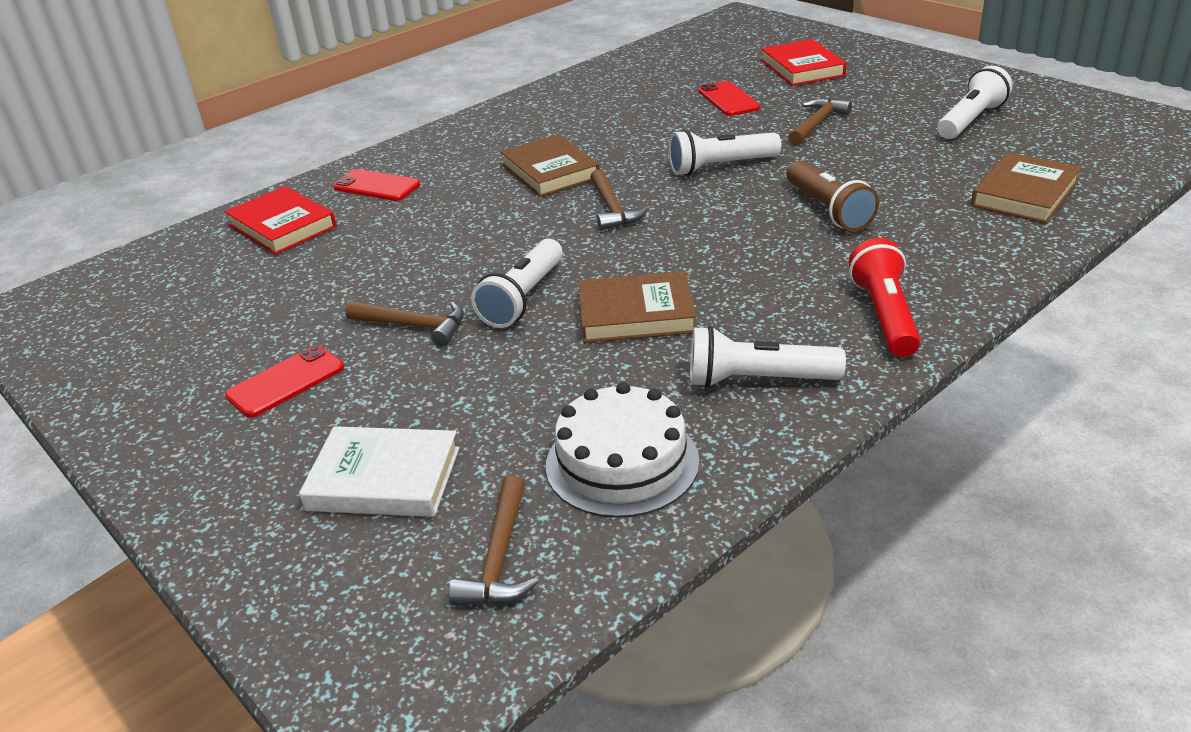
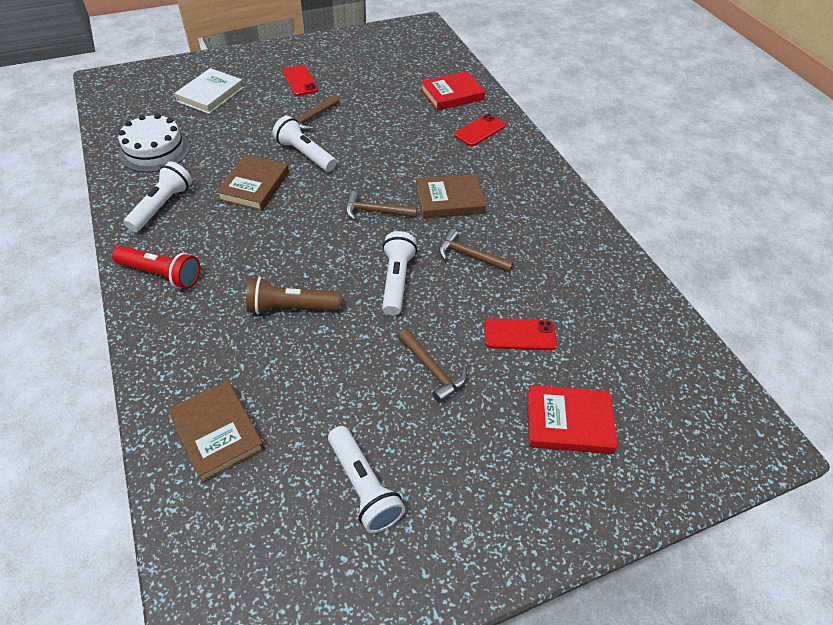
camera: 105 degrees right, 15 degrees up
brown hammer [449,476,539,605] -> brown hammer moved to [439,229,514,272]

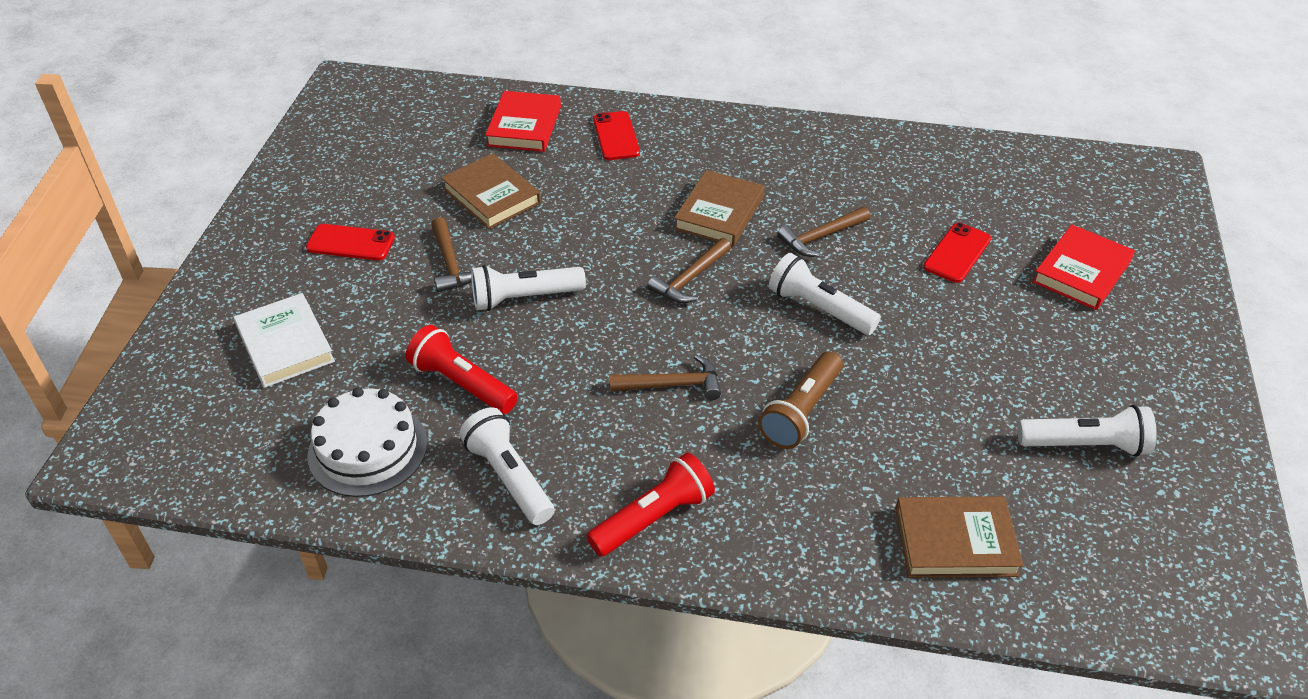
camera: 55 degrees left, 5 degrees down
brown book [216,154,289,211] -> brown book moved to [441,153,541,229]
brown hammer [397,328,467,403] -> brown hammer moved to [610,354,721,400]
none -> red flashlight [406,325,518,414]

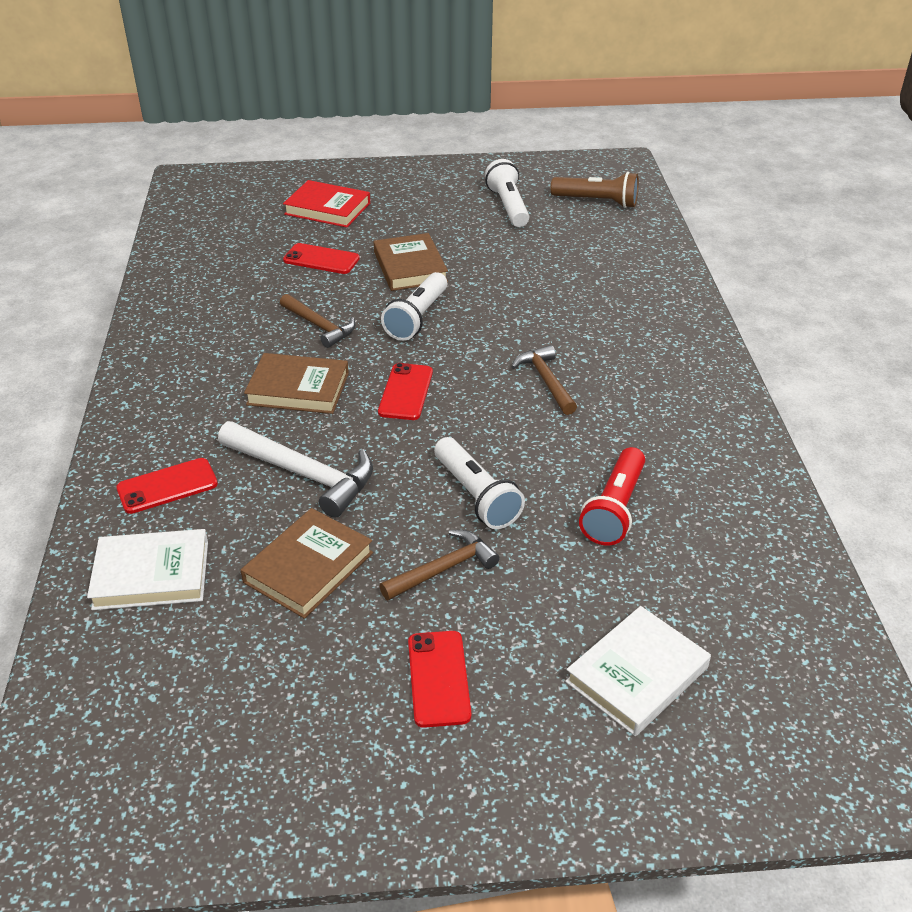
camera: 105 degrees left, 5 degrees down
white cake [307,387,427,497] -> none
white flashlight [459,407,555,525] -> none
red book [485,91,561,152] -> white book [87,529,208,610]
red flashlight [587,453,715,556] -> none
brown hammer [647,238,731,303] -> red phone [378,363,433,420]
brown flashlight [758,351,843,449] -> brown flashlight moved to [551,172,639,208]
brown book [895,496,1024,578] -> brown book moved to [374,233,448,291]
none -> white hammer [218,421,373,518]

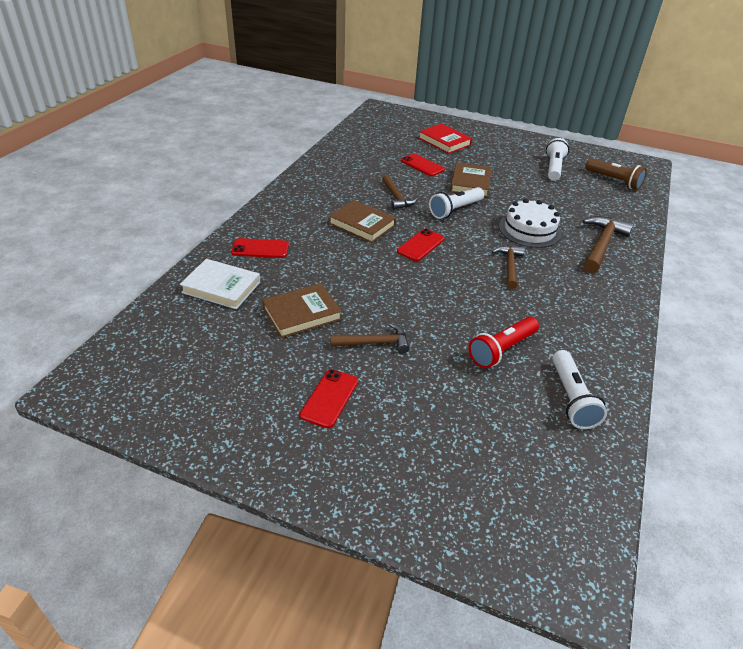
camera: 25 degrees right, 0 degrees up
white hammer [218,421,373,518] -> none
white flashlight [434,437,525,529] -> white flashlight moved to [552,350,607,429]
white book [565,606,711,736] -> none
none -> white cake [499,199,561,248]
none -> brown hammer [583,216,634,273]

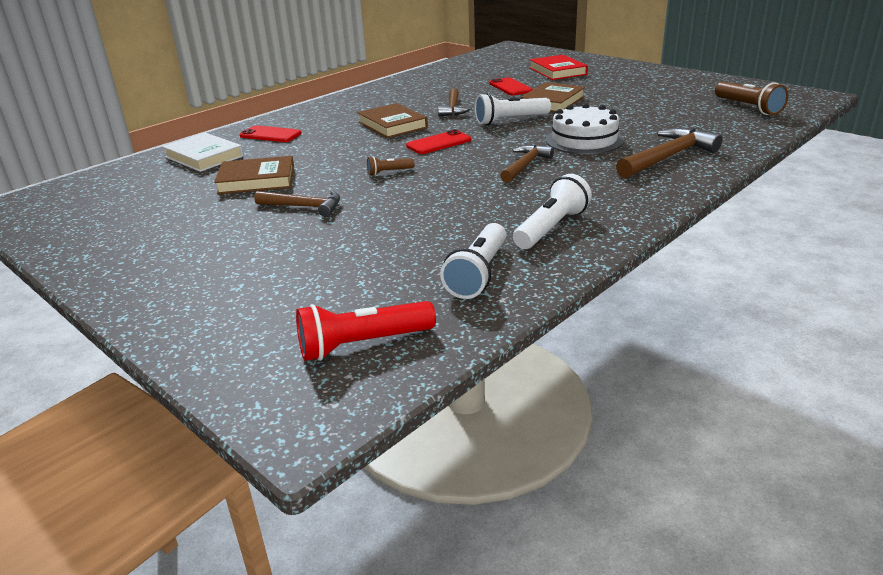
camera: 25 degrees right, 10 degrees down
red phone [300,369,358,428] -> none
red flashlight [468,317,539,368] -> red flashlight moved to [296,301,436,361]
white flashlight [546,138,569,181] -> white flashlight moved to [513,174,592,249]
none -> brown flashlight [367,156,415,176]

